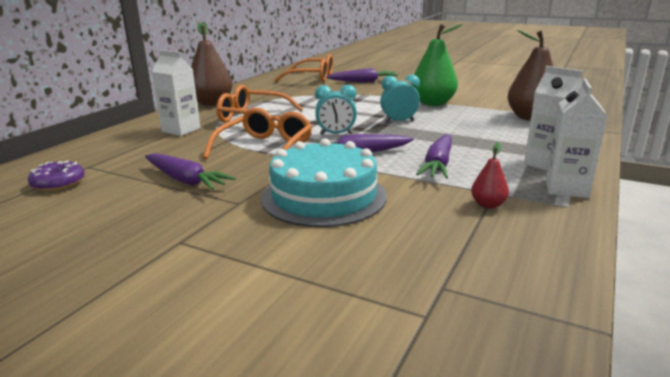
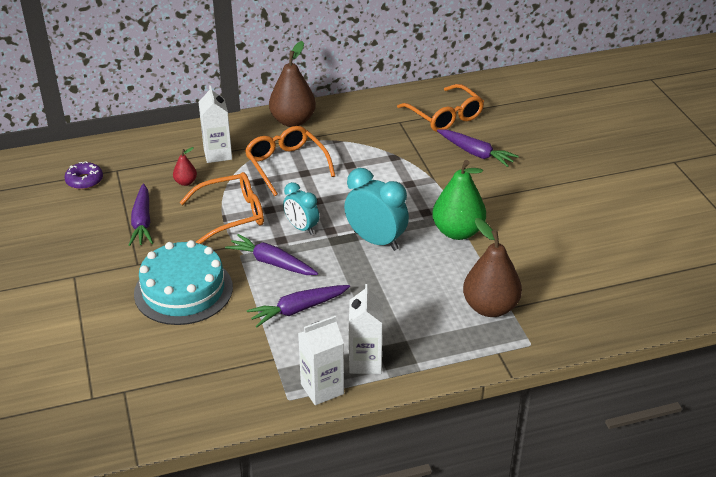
camera: 45 degrees right, 15 degrees up
turquoise clock [380,74,420,123] -> turquoise clock [344,168,409,251], size x1.60
red pear [471,142,509,209] -> red pear moved to [173,147,197,186]

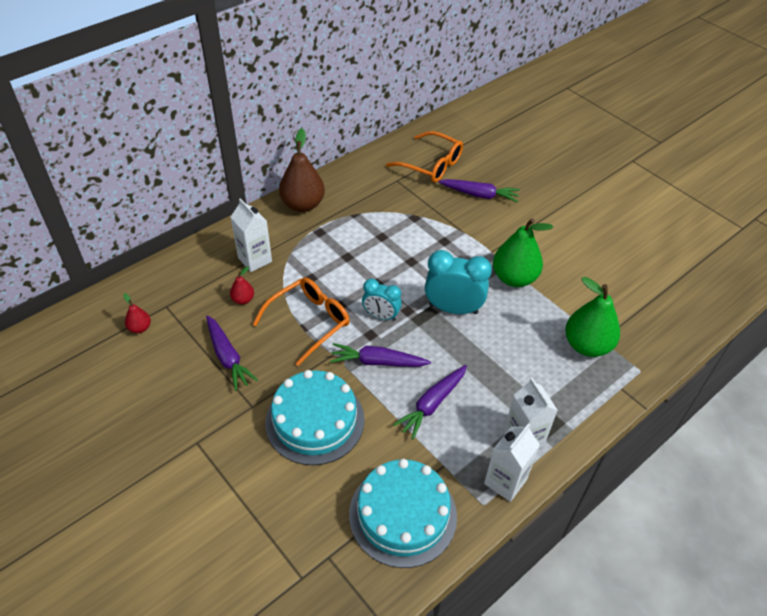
camera: 25 degrees left, 10 degrees up
purple donut [64,161,103,190] -> red pear [123,293,151,333]
orange glasses [245,126,335,196] -> none
brown pear [463,218,522,317] -> green pear [565,277,620,357]
none -> turquoise cake [349,459,457,568]

